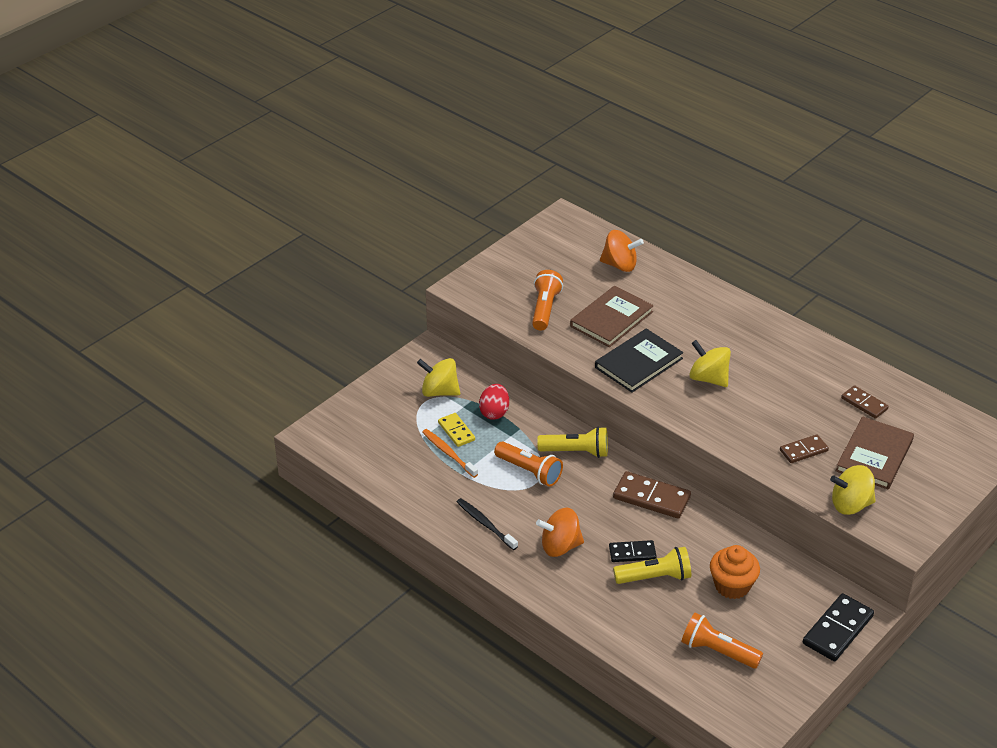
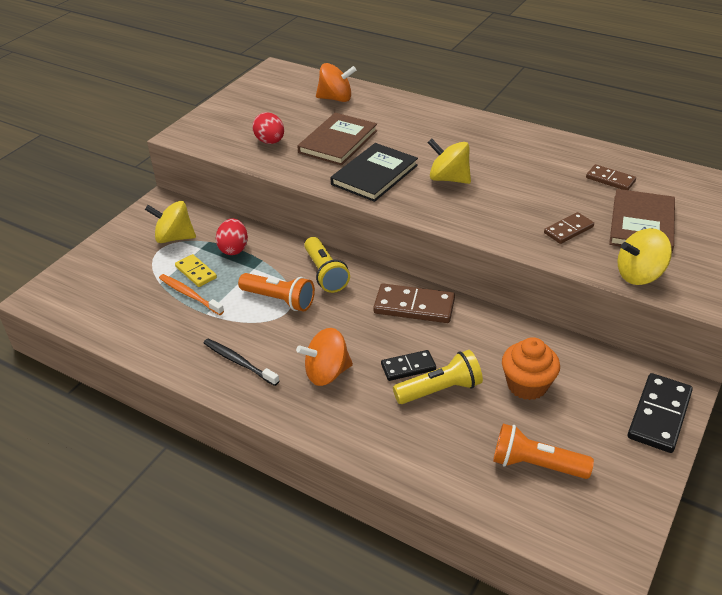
camera: 10 degrees left, 0 degrees up
orange flashlight [532,270,563,331] -> red egg [252,112,284,144]
yellow flashlight [537,427,608,458] -> yellow flashlight turned 75 degrees clockwise [304,237,350,293]

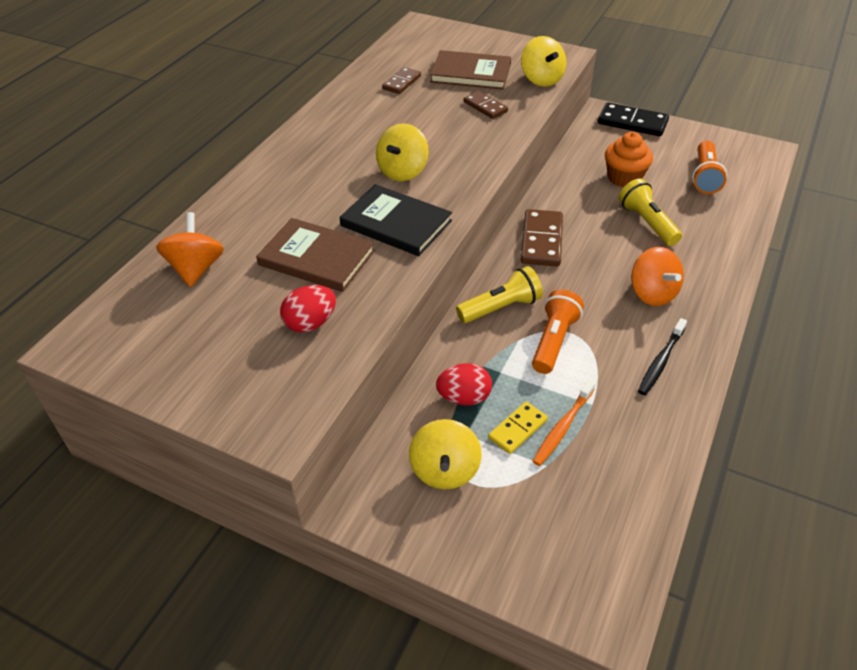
camera: 95 degrees left, 5 degrees up
black domino [381,350,436,381] -> none

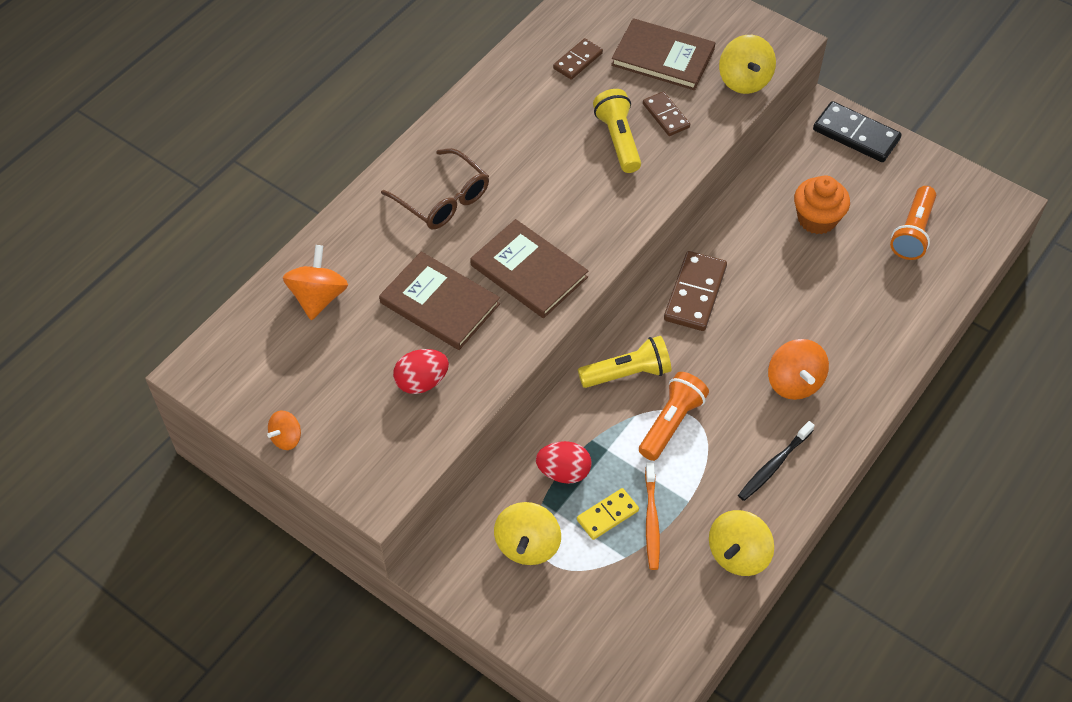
camera: 10 degrees right, 10 degrees up
black book [340,184,452,256] -> brown book [470,219,588,318]
yellow spinning top [376,123,429,181] -> yellow spinning top moved to [709,510,774,576]
orange toothbrush [533,379,595,466] -> orange toothbrush turned 45 degrees counterclockwise [645,462,660,570]
yellow flashlight [619,179,682,246] -> yellow flashlight moved to [593,89,641,173]
none -> orange spinning top [267,411,301,450]
none -> brown glasses [381,148,489,229]

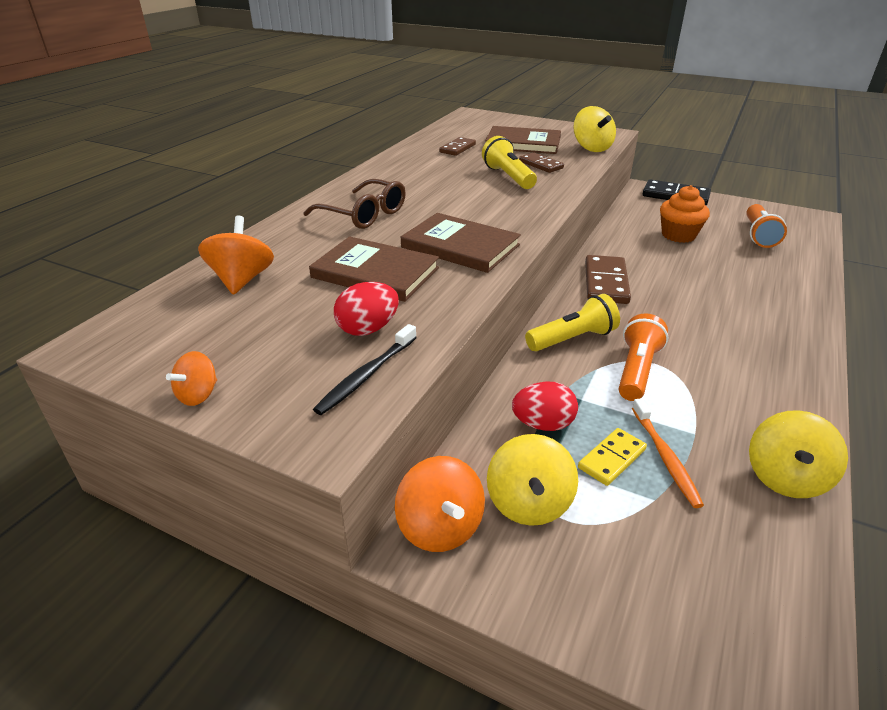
camera: 10 degrees left, 20 degrees down
black toothbrush [738,421,815,501] -> black toothbrush moved to [313,324,417,415]
orange spinning top [768,339,829,400] -> orange spinning top moved to [395,456,485,552]

